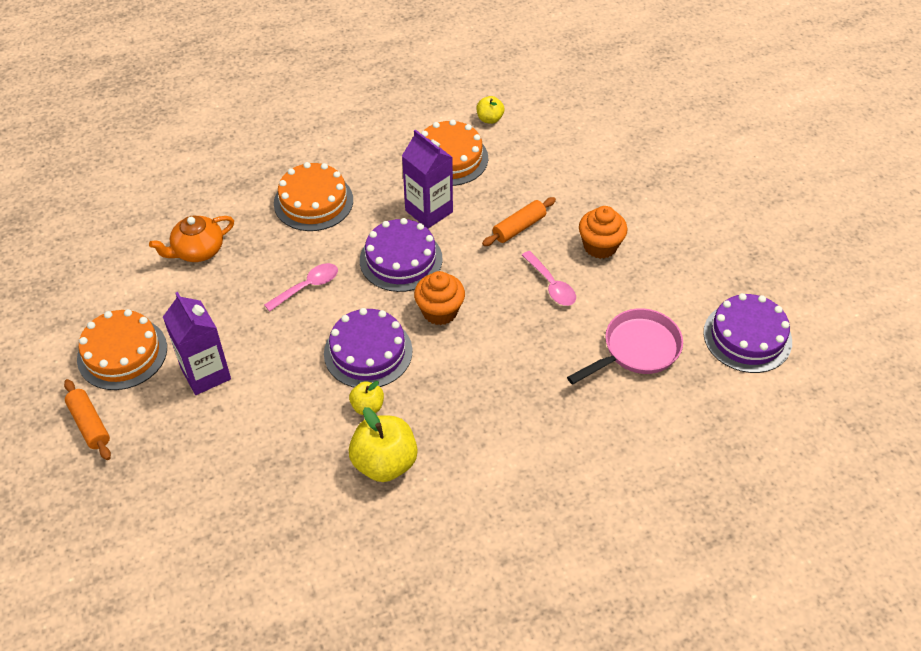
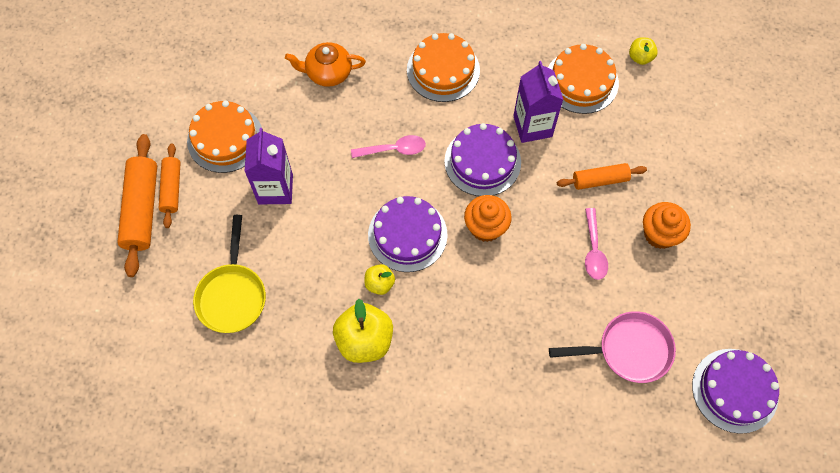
camera: 30 degrees right, 15 degrees up
none -> orange rolling pin [117,134,157,277]
none -> yellow pan [193,215,266,333]

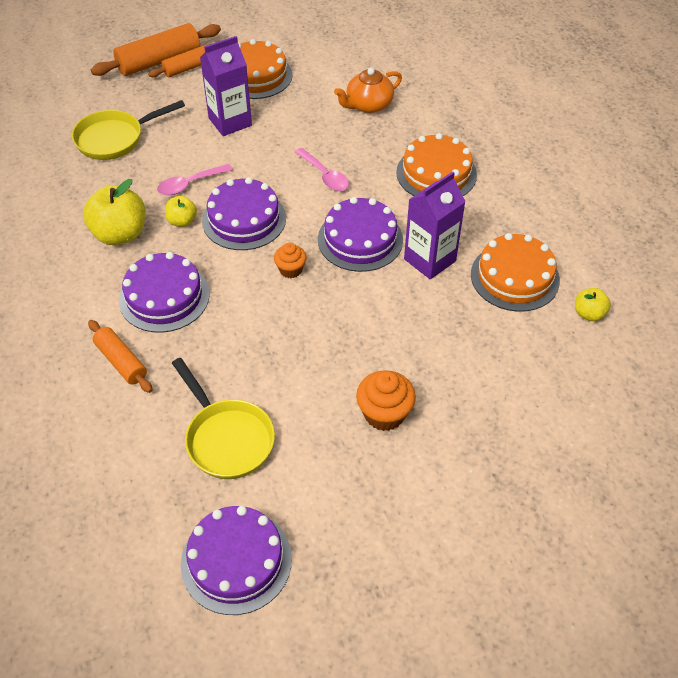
camera: 60 degrees right, 15 degrees down
orange teapot [285,42,366,87] -> orange teapot turned 90 degrees counterclockwise [334,68,402,113]
orange cupcake [464,195,512,242] -> orange cupcake [274,243,307,278], size x0.63
pink pan [549,311,676,383] -> yellow pan [172,358,275,479]
orange rolling pin [557,163,647,190] -> orange rolling pin moved to [88,320,152,393]
pink spoon [585,208,608,280] -> pink spoon moved to [157,164,233,195]
none -> purple cake [119,252,210,333]

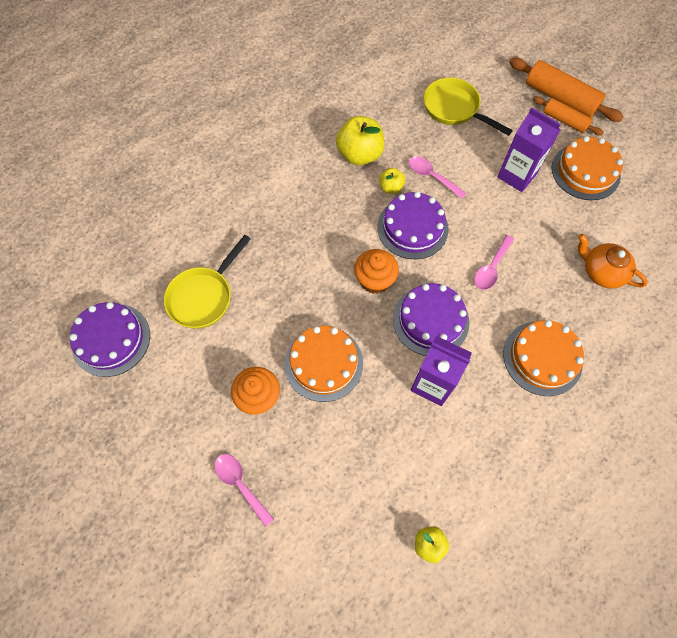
camera: 70 degrees right, 15 degrees up
orange rolling pin [88,320,152,393] -> none
purple cake [119,252,210,333] -> none
orange cupcake [274,243,307,278] -> orange cupcake [354,249,399,294], size x1.58
orange cake [471,233,560,312] -> orange cake moved to [285,326,363,402]
none -> pink spoon [215,454,274,527]

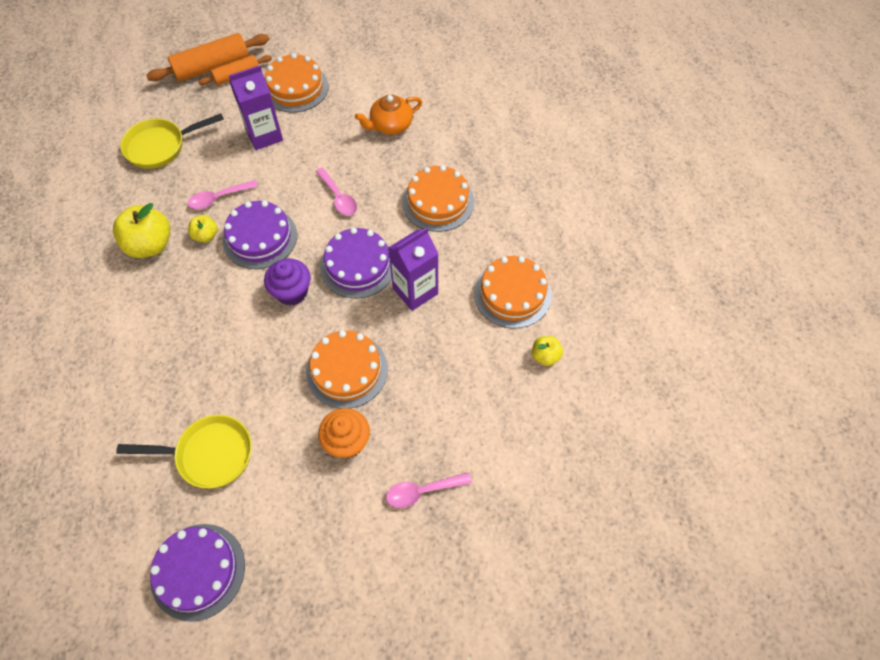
camera: 65 degrees left, 5 degrees down
yellow pan [164,235,251,329] -> yellow pan turned 60 degrees counterclockwise [116,415,252,489]
orange cupcake [354,249,399,294] -> purple cupcake [264,259,311,305]
none -> orange cake [474,256,552,328]

